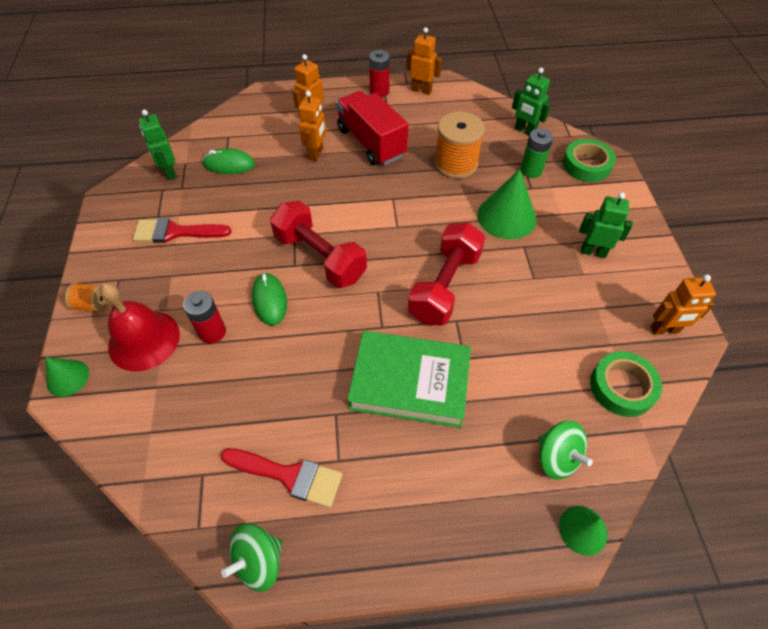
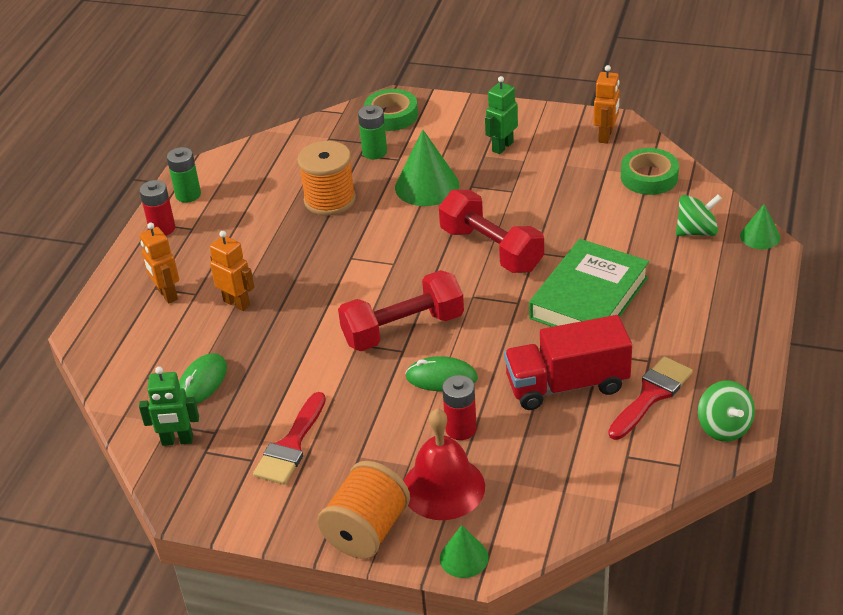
camera: 65 degrees left, 15 degrees down
orange spool [65,283,108,312] -> orange spool [317,461,410,559], size x1.95
red truck [336,91,408,165] -> red truck moved to [504,315,632,410]
orange robot [407,27,442,95] -> green battery [167,147,201,203]
green robot [512,68,551,135] -> none

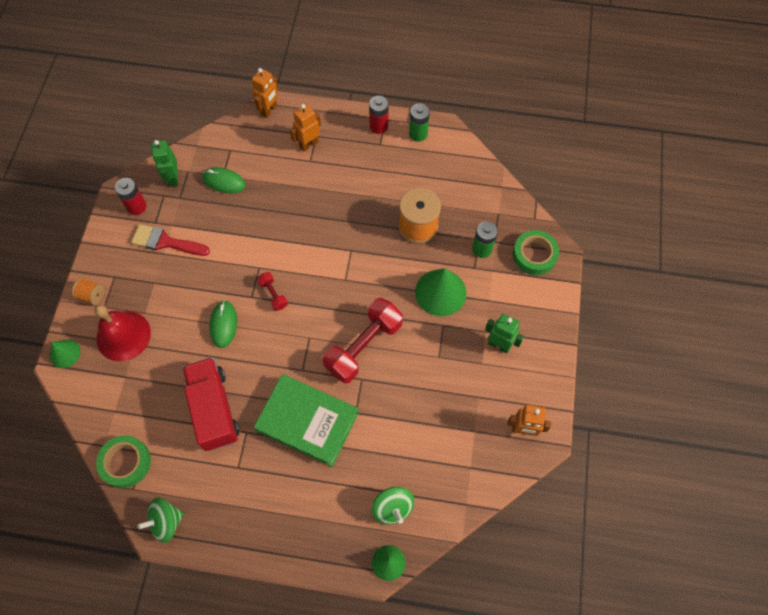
camera: 80 degrees right, 25 degrees up
orange robot [210,231,254,311] -> orange robot moved to [252,68,279,118]
orange spool [317,461,410,559] -> orange spool [72,278,104,305], size x0.51
red dumbbell [338,270,464,351] -> red dumbbell [257,272,288,311], size x0.46
red battery [442,375,477,440] -> red battery moved to [115,178,147,215]
red brush [608,357,693,440] -> none
green tape [621,148,679,195] -> green tape moved to [96,435,151,488]

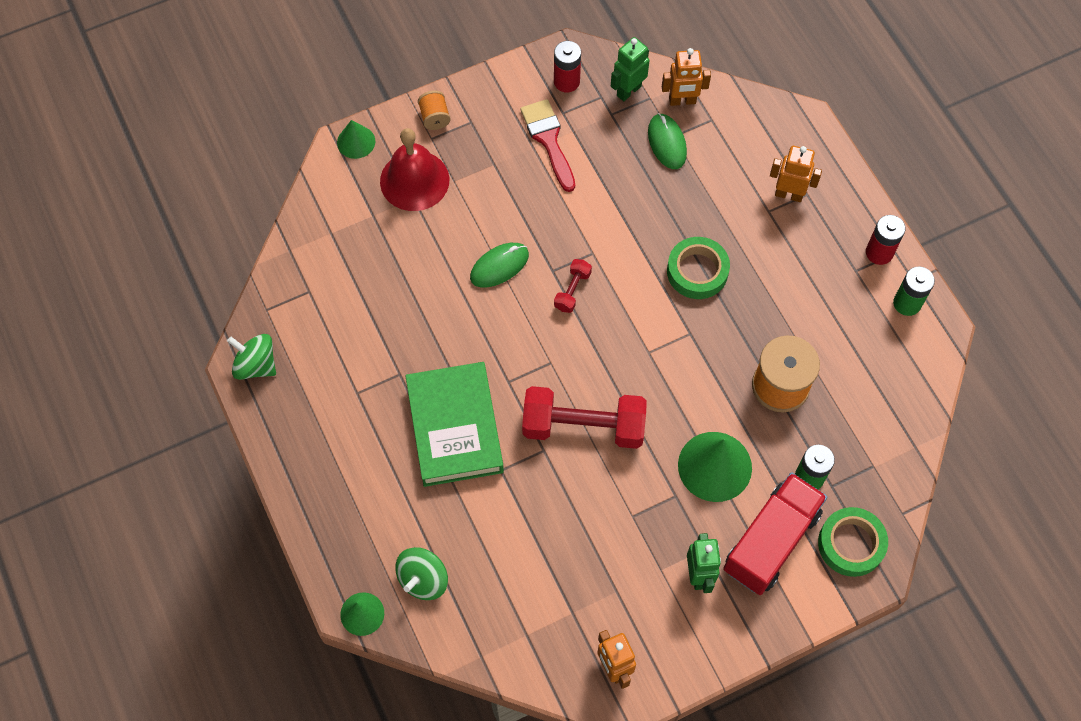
camera: 55 degrees right, 0 degrees up
green tape [96,435,151,488] -> green tape moved to [667,237,730,299]
red truck [183,357,239,451] -> red truck moved to [723,472,827,595]
orange robot [252,68,279,118] -> orange robot moved to [662,48,711,106]

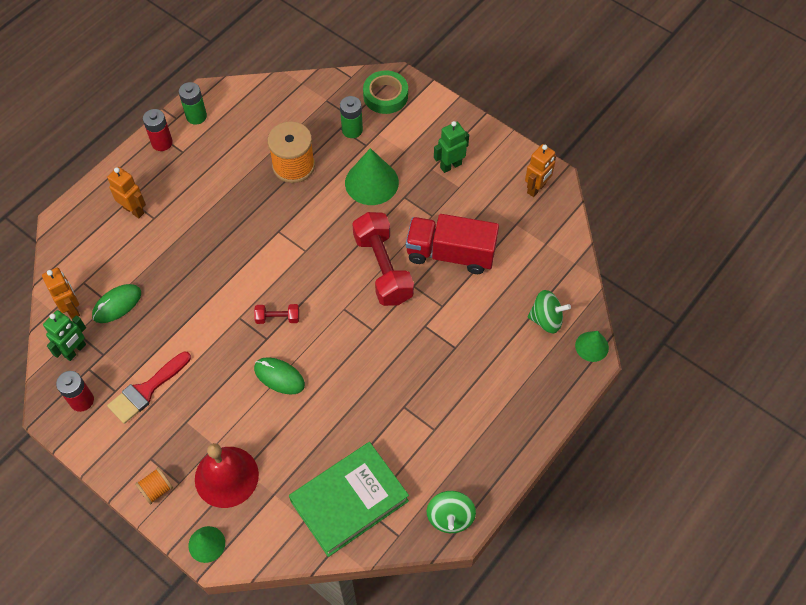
camera: 115 degrees left, 5 degrees down
green book [405,362,504,487] -> green book moved to [289,442,409,557]
green robot [611,37,649,101] -> green robot turned 75 degrees counterclockwise [43,310,86,361]
green tape [667,237,730,299] -> none
red truck [723,472,827,595] -> red truck moved to [406,214,499,274]
orange robot [770,146,822,202] -> orange robot turned 135 degrees clockwise [107,167,146,218]

